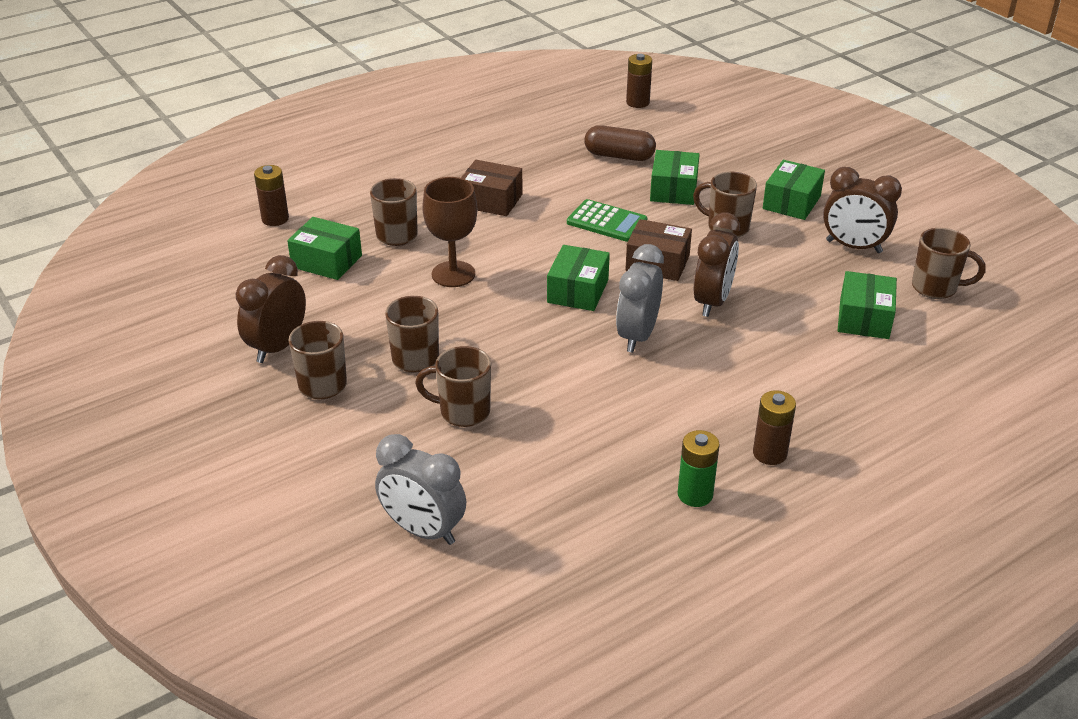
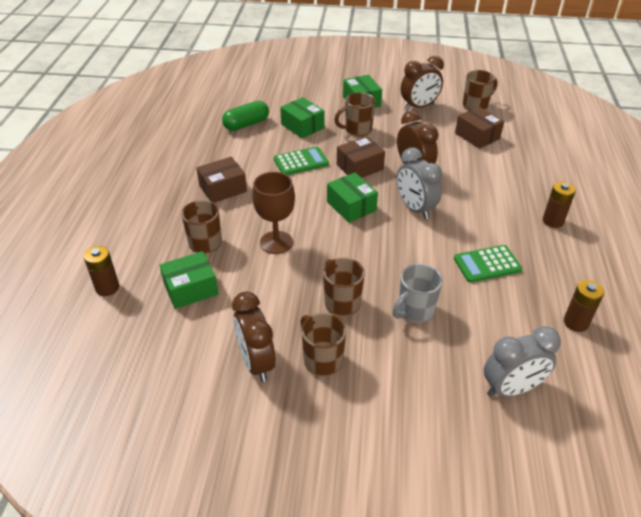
camera: 50 degrees left, 5 degrees up
brown mug [415,346,491,427] -> grey mug [392,264,443,323]
brown capsule [584,125,656,161] -> green capsule [222,101,269,131]
brown battery [626,54,652,108] -> brown battery moved to [564,280,604,332]
green battery [678,430,720,507] -> none
green box [838,271,897,339] -> brown box [455,107,504,149]
none -> green calculator [454,245,522,283]

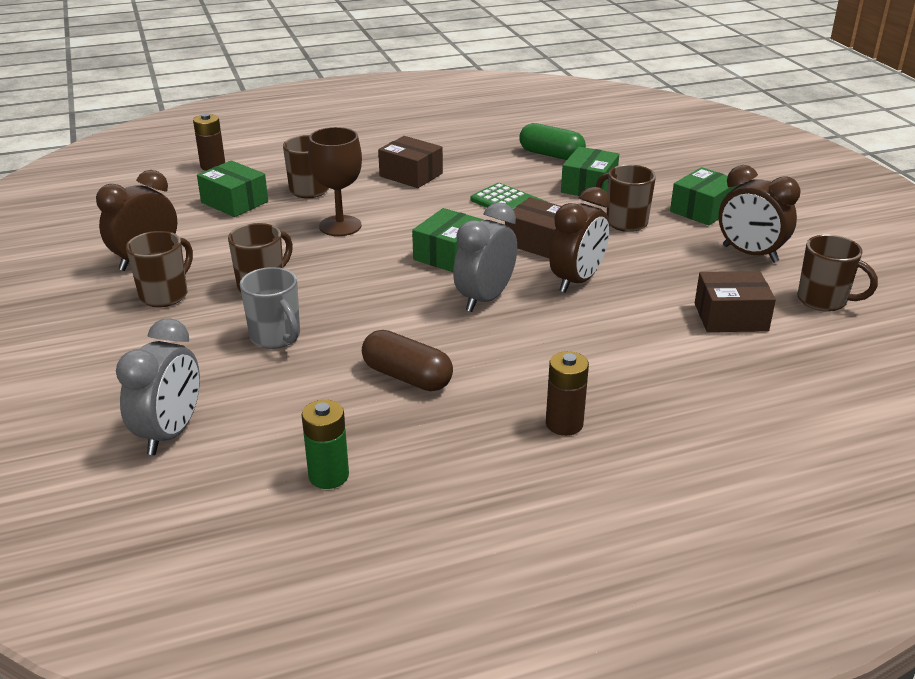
camera: 65 degrees right, 10 degrees down
grey mug [392,264,443,323] -> grey mug turned 150 degrees counterclockwise [240,267,300,349]
green calculator [454,245,522,283] -> brown capsule [362,330,453,391]
brown box [455,107,504,149] -> brown box turned 60 degrees clockwise [695,271,776,332]
grey clock [484,326,561,397] -> grey clock turned 120 degrees counterclockwise [116,318,200,455]
brown battery [564,280,604,332] -> green battery [302,400,349,489]

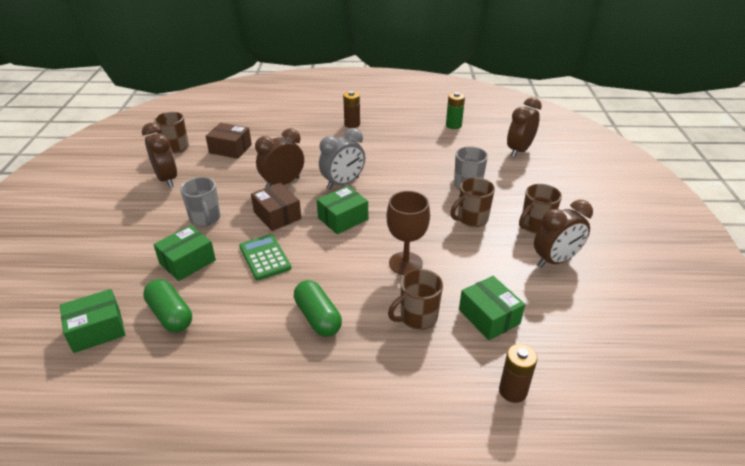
camera: 160 degrees left, 5 degrees up
grey clock [116,318,200,455] -> brown clock [507,97,542,157]
brown capsule [362,330,453,391] -> none
brown box [378,136,443,188] -> green capsule [294,280,342,337]
brown mug [596,165,656,232] -> grey mug [180,177,221,227]
green box [670,167,738,226] -> green box moved to [60,289,125,353]

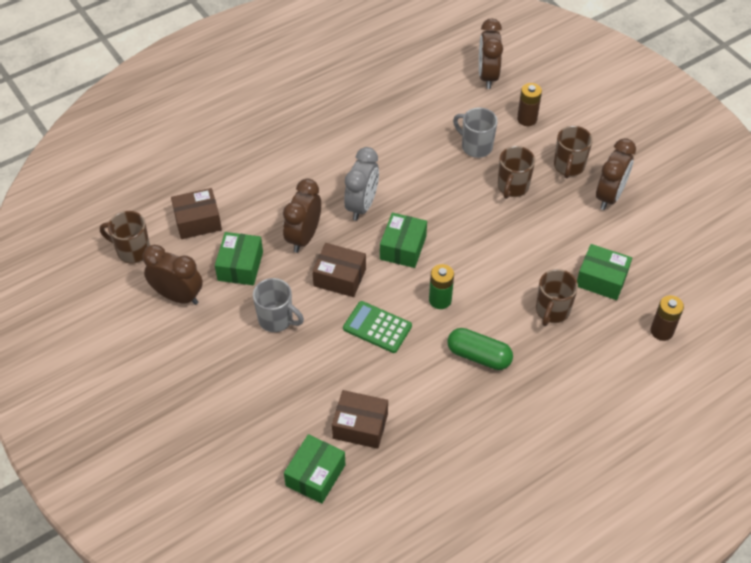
camera: 35 degrees left, 15 degrees up
green capsule [143,279,192,333] -> brown box [332,390,388,449]
green box [153,225,216,281] -> green box moved to [215,232,263,285]
brown battery [343,91,360,128] -> brown battery moved to [517,83,542,126]
brown goblet [387,191,430,275] -> none
green battery [446,92,465,129] -> green battery moved to [429,264,454,309]

